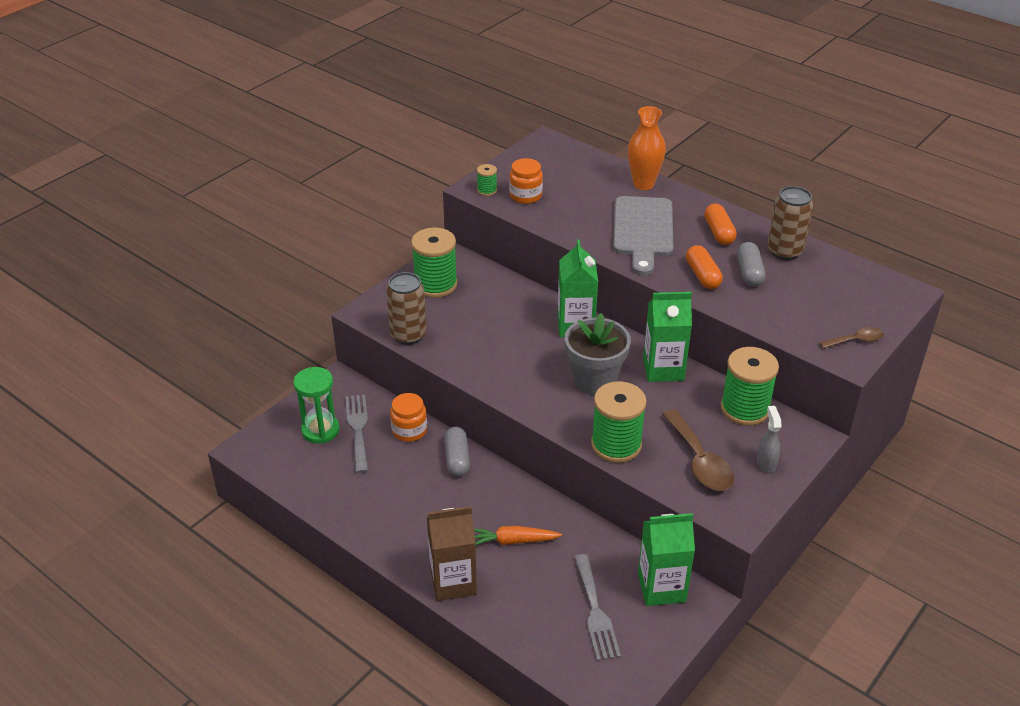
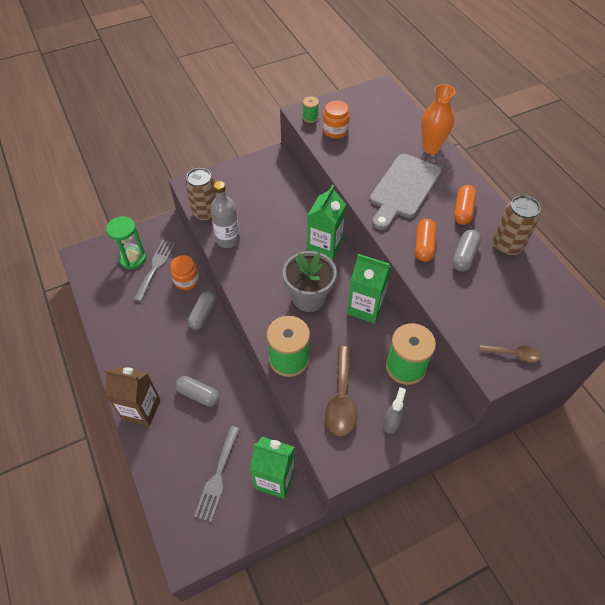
camera: 25 degrees right, 15 degrees up
green spool [411,228,457,298] -> none
orange carrot [474,526,562,545] -> grey capsule [175,376,219,407]
none -> grey bottle [210,181,240,248]

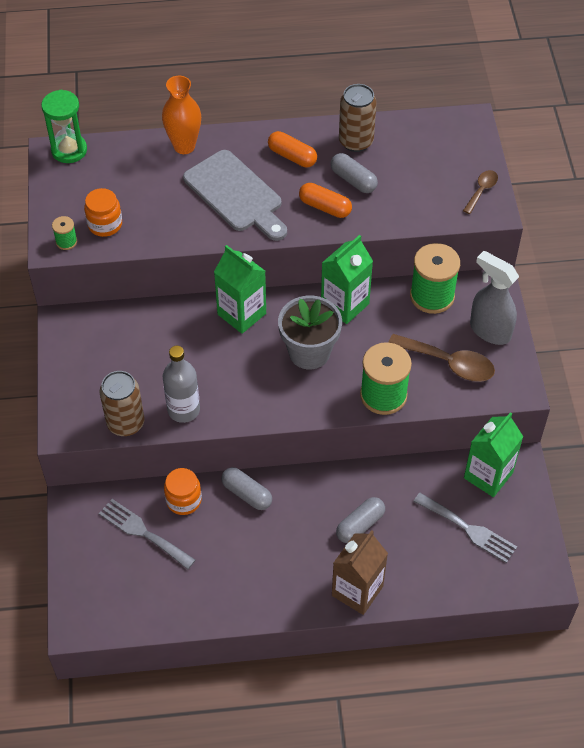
camera: 70 degrees left, 0 degrees up
green hourglass [106,216,146,270] -> green hourglass moved to [41,90,87,163]
grey spray bottle [383,387,406,434] -> grey spray bottle [470,251,519,345], size x1.79

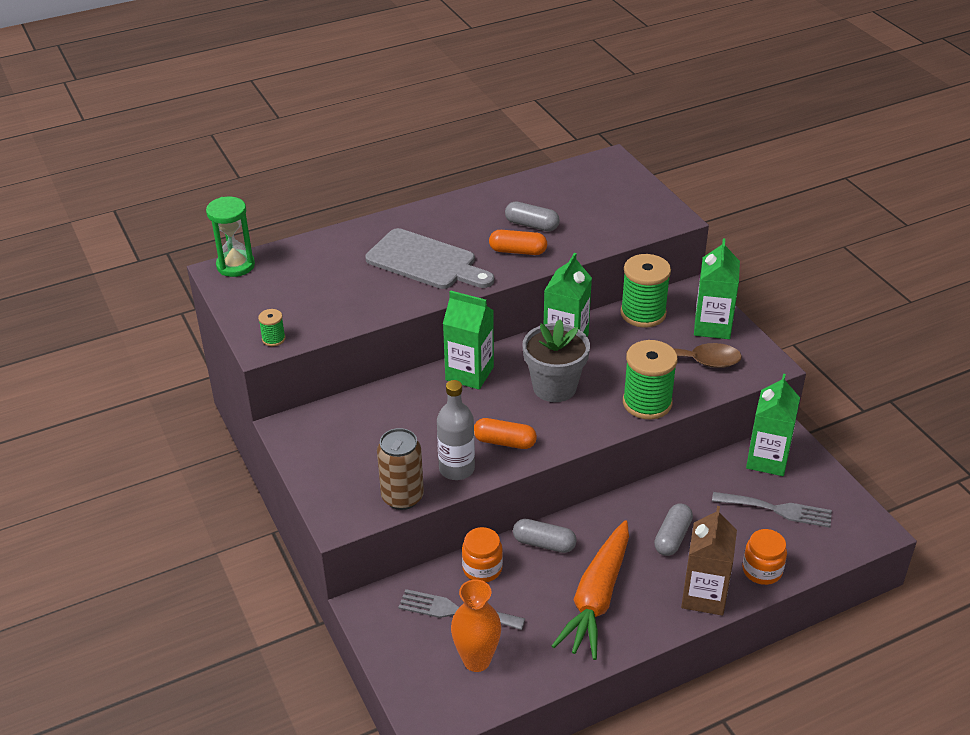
camera: 20 degrees left, 15 degrees down
orange jar [84,188,122,237] -> orange jar moved to [742,529,787,585]
orange vase [162,76,201,154] -> orange vase moved to [451,579,501,672]
orange capsule [268,131,317,167] -> orange capsule moved to [474,418,537,449]
brown can [339,84,377,152] -> none
brown spoon [463,170,498,214] -> none
grey spray bottle [470,251,519,345] -> green carton [694,238,740,339]
none -> orange carrot [552,520,629,660]

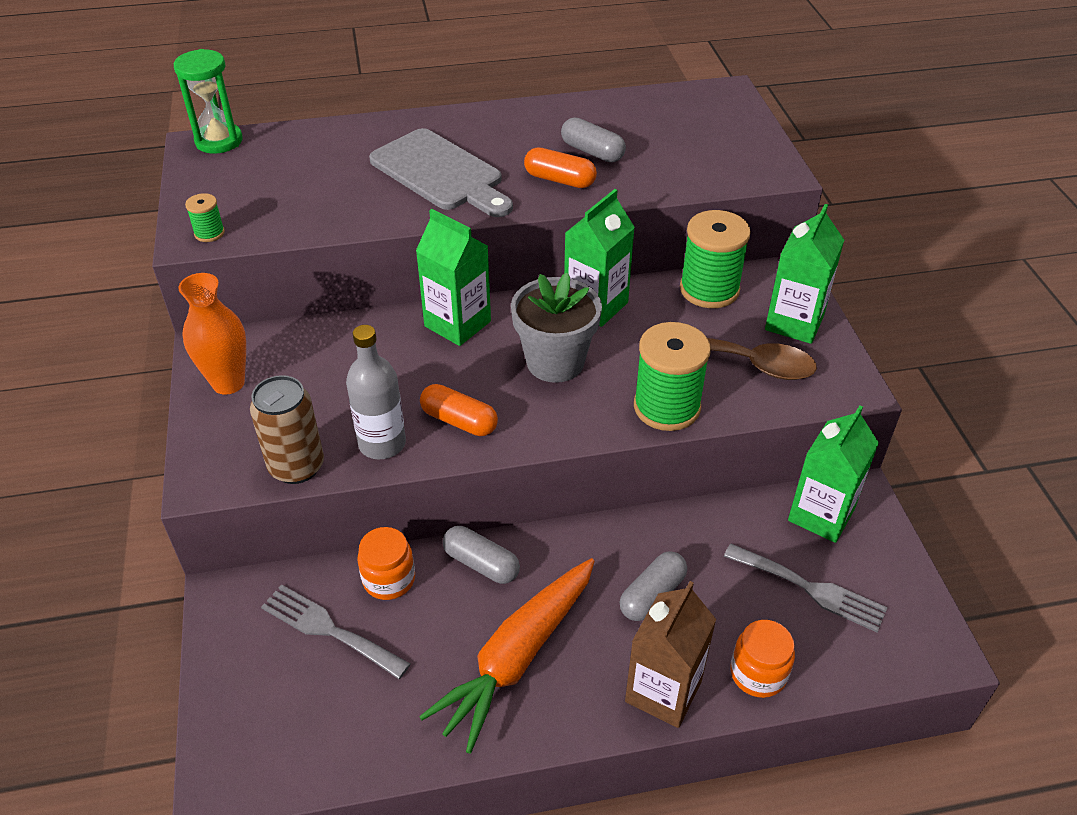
camera: 15 degrees right, 5 degrees up
orange vase [451,579,501,672] -> orange vase moved to [178,273,246,395]

